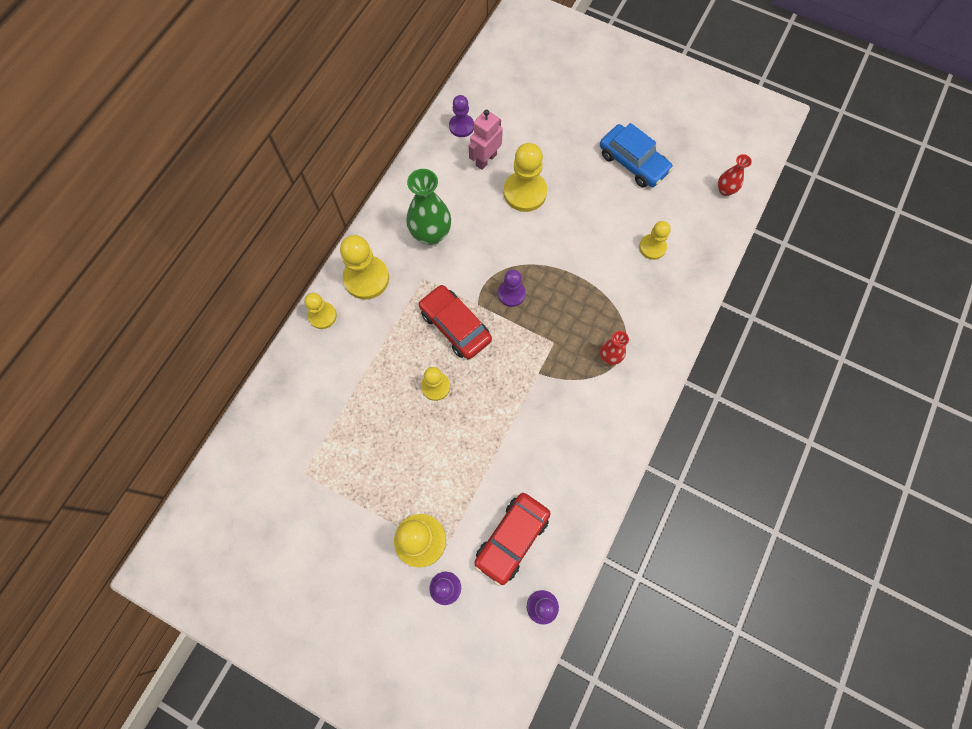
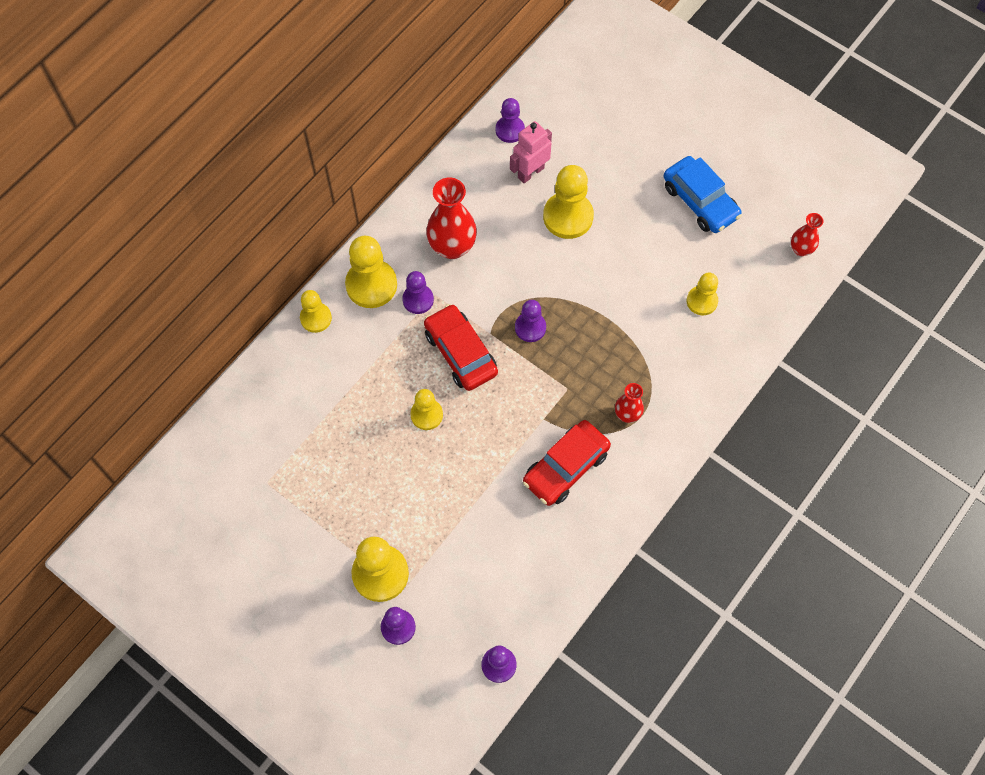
camera: 10 degrees right, 5 degrees down
green vase [406,169,451,245] -> red vase [426,177,477,259]
red car [474,493,551,586] -> red car moved to [523,420,611,506]
none -> purple pawn [402,271,434,314]

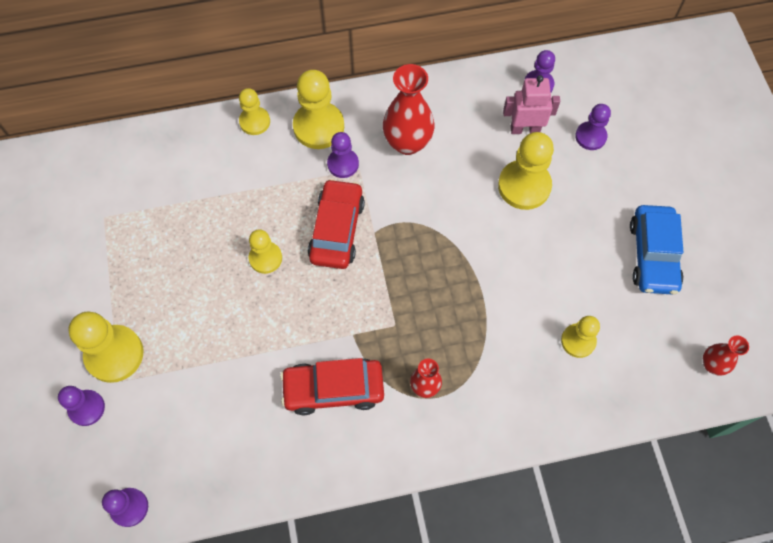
camera: 40 degrees right, 0 degrees up
purple pawn [515,300,546,342] -> purple pawn moved to [575,104,611,150]

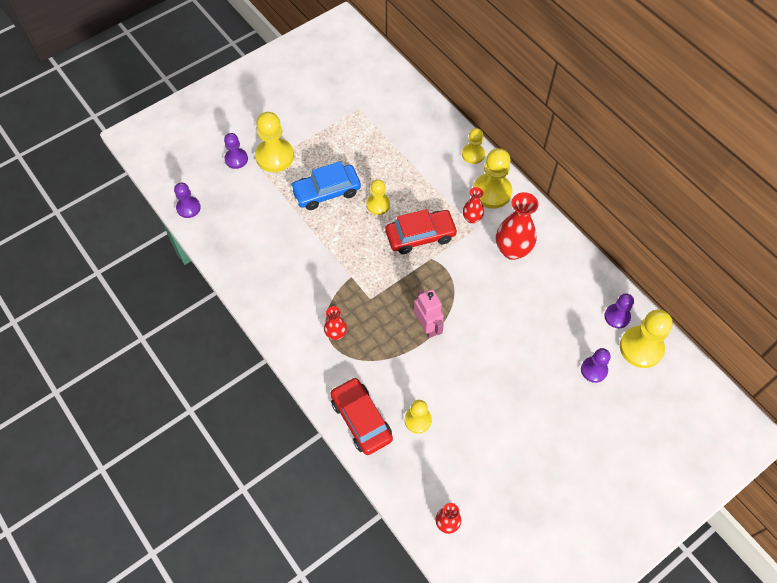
camera: 65 degrees right, 5 degrees down
red car [280,358,384,415] -> red car moved to [330,377,393,455]
purple pawn [327,132,359,178] -> red vase [463,187,484,224]
yellow pawn [498,132,554,210] -> yellow pawn moved to [620,310,673,368]
pink robot [503,75,560,134] -> pink robot moved to [414,289,444,338]
blue car [630,205,684,295] -> blue car moved to [290,161,361,210]

